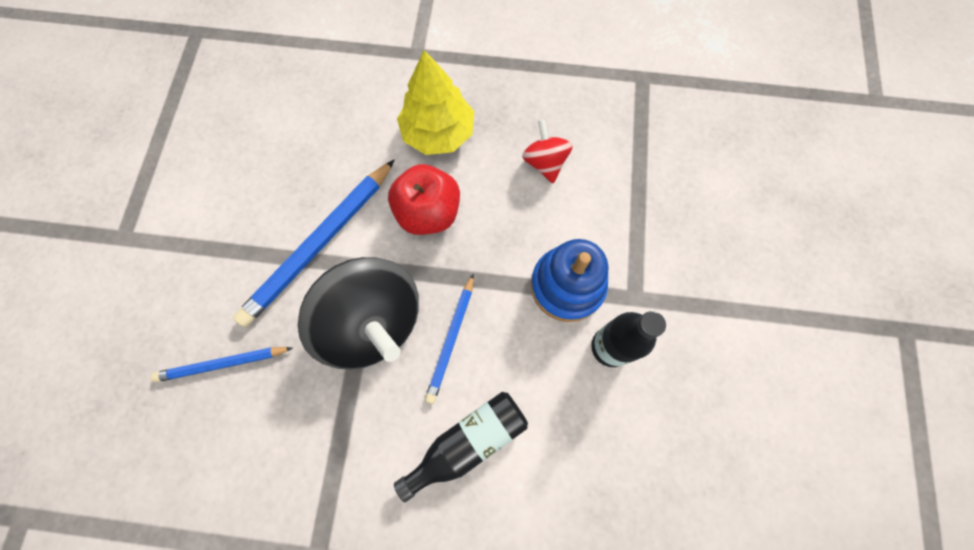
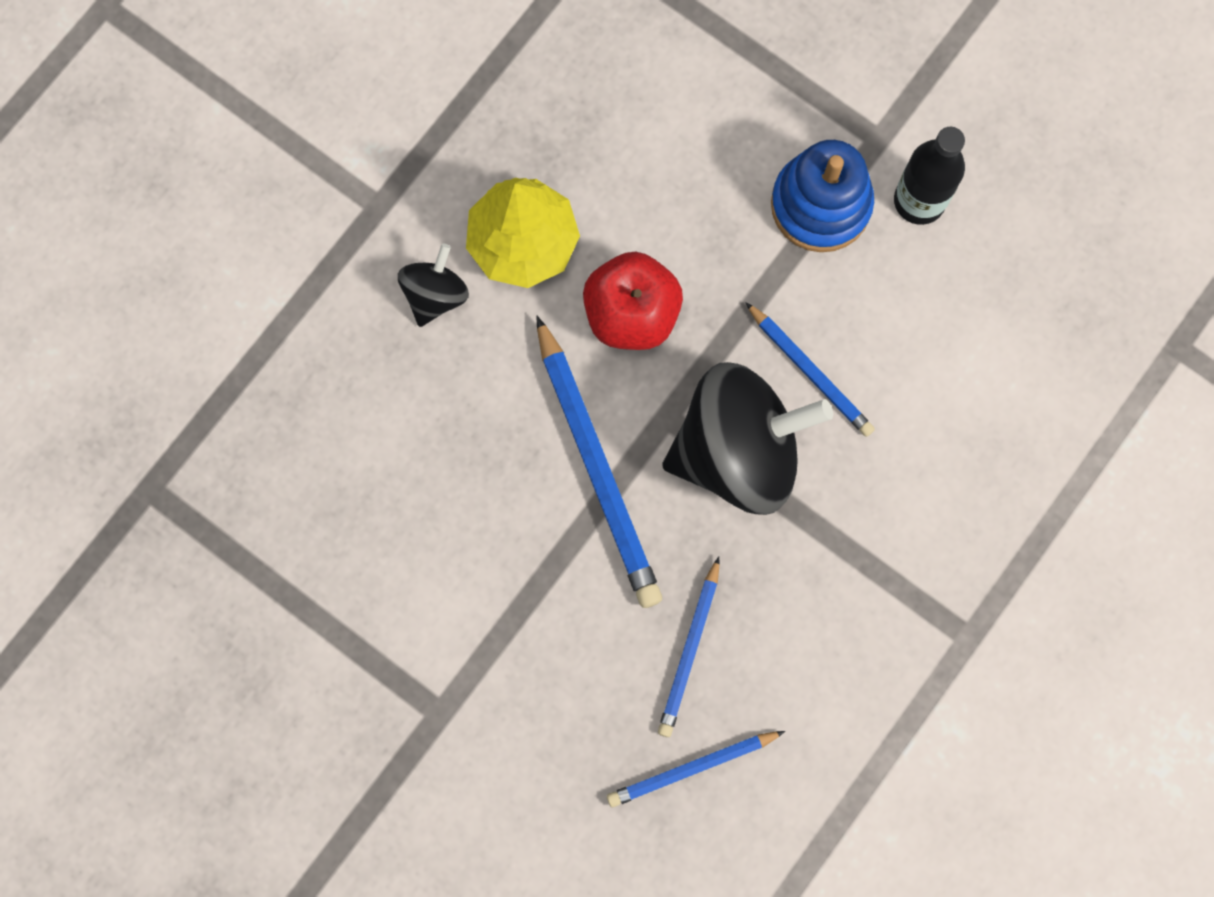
camera: 60 degrees left, 5 degrees up
black bottle [394,392,528,502] -> none
red spinning top [522,119,573,183] -> none
none -> black spinning top [398,243,469,327]
none -> blue pencil [607,731,785,807]

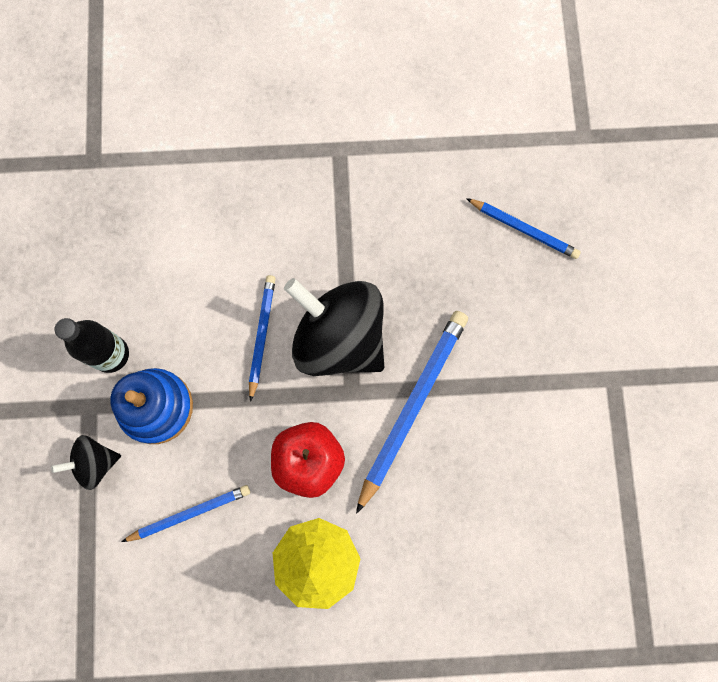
camera: 130 degrees left, 0 degrees up
black spinning top [398,243,469,327] -> black spinning top moved to [51,435,121,490]
blue pencil [658,557,720,737] -> blue pencil moved to [122,485,250,542]

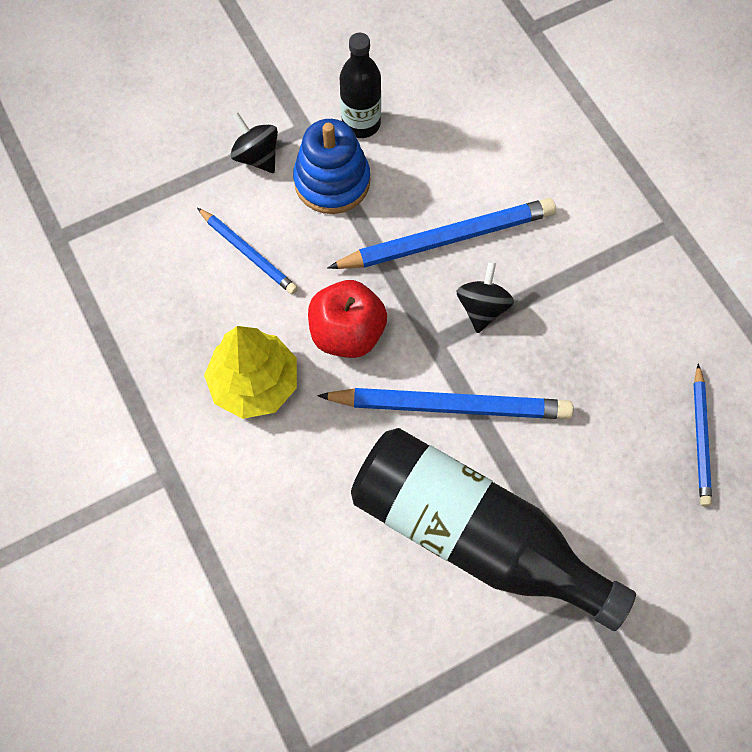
camera: 65 degrees right, 10 degrees down
blue pencil [249,275,276,402] -> blue pencil [327,198,556,269], size x1.72
black spinning top [284,278,384,376] -> black spinning top [456,262,514,333], size x0.48
none -> black bottle [351,428,636,631]

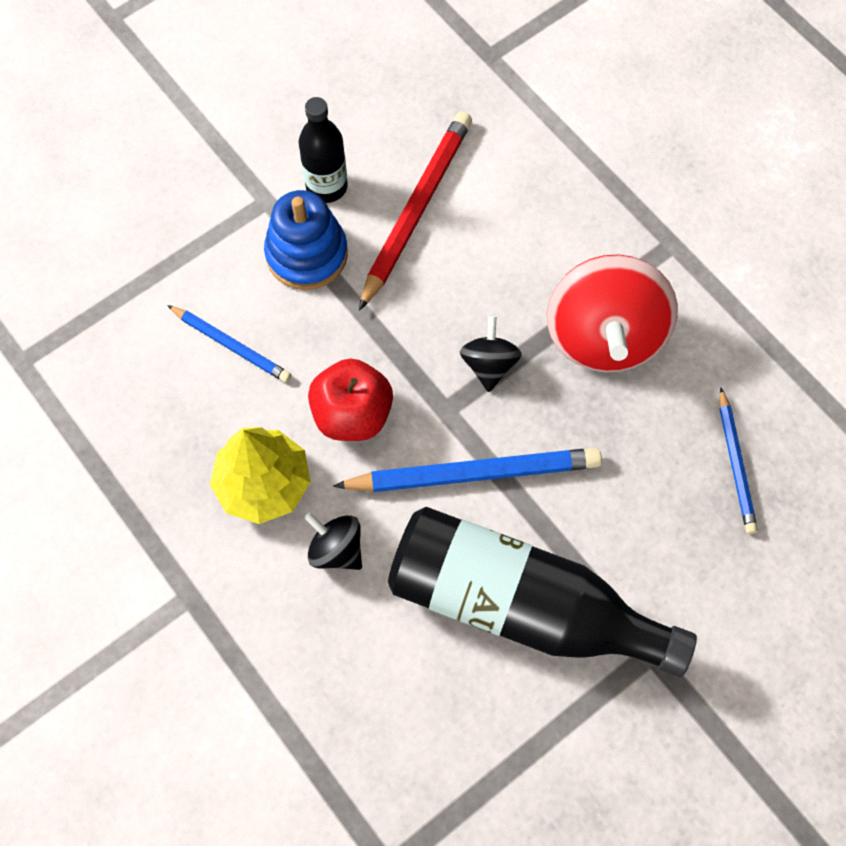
camera: 10 degrees left, 0 degrees up
black spinning top [230,113,278,173] -> black spinning top moved to [305,512,362,570]
blue pencil [327,198,556,269] -> none
none -> red pencil [359,111,472,311]
none -> red spinning top [547,254,678,372]

